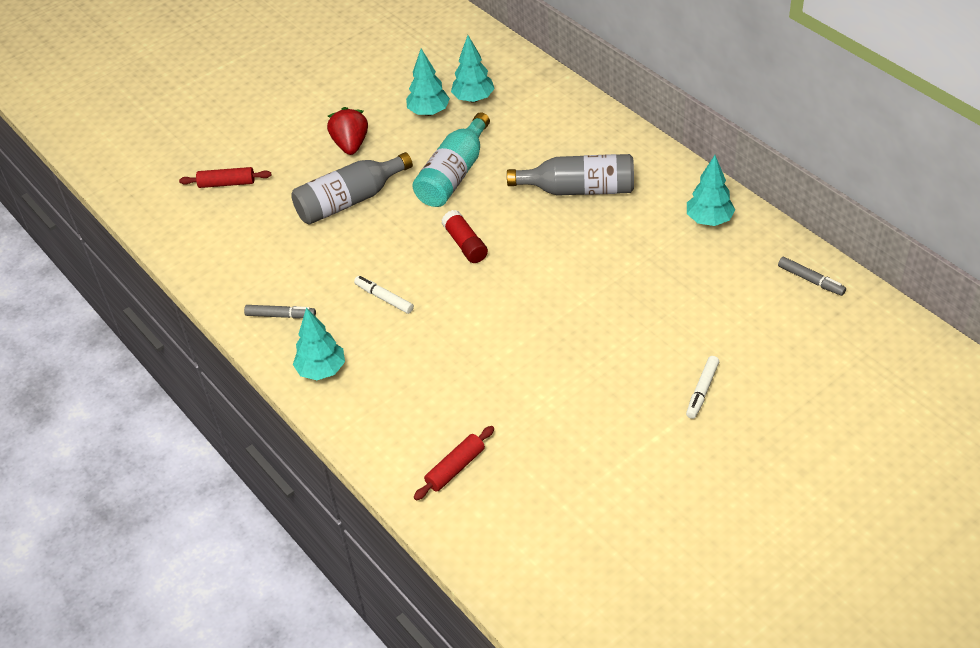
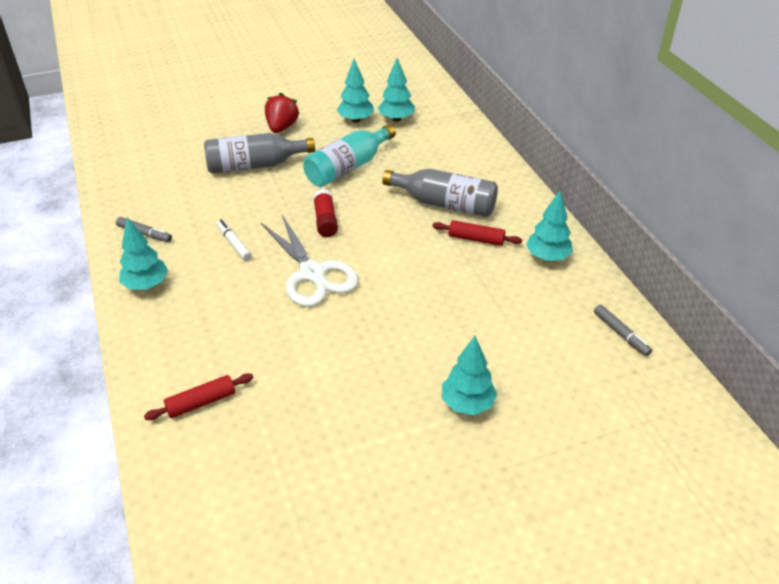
camera: 15 degrees right, 5 degrees down
red rolling pin [179,167,272,188] -> red rolling pin moved to [432,220,522,246]
white marker [686,356,719,419] -> turquoise tree [442,336,497,415]
none -> white scissors [261,215,359,307]

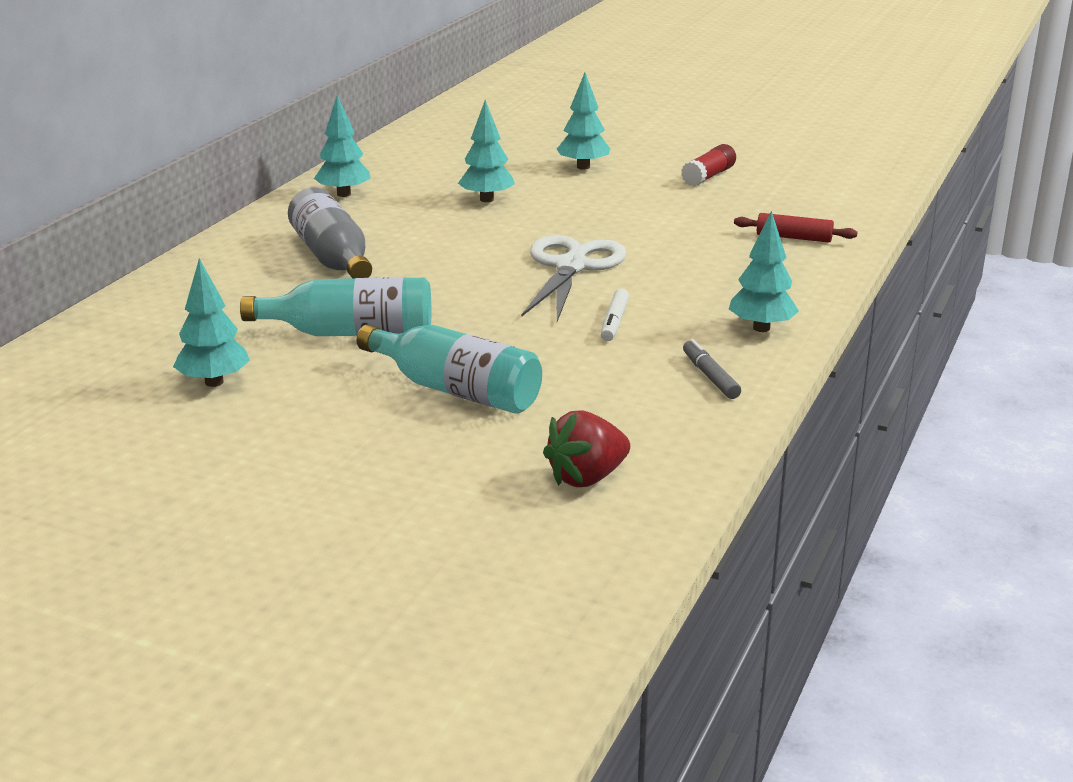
camera: 135 degrees left, 15 degrees down
grey bottle [204,133,315,174] -> turquoise bottle [357,324,542,414]
red strawberry [265,93,300,133] -> red strawberry moved to [543,410,630,487]
red glue stick [313,189,338,237] -> red glue stick moved to [681,144,736,186]
turquoise tree [378,58,415,122] -> turquoise tree moved to [458,100,515,202]
red rolling pin [432,220,522,246] -> none
grey marker [594,305,652,356] -> none

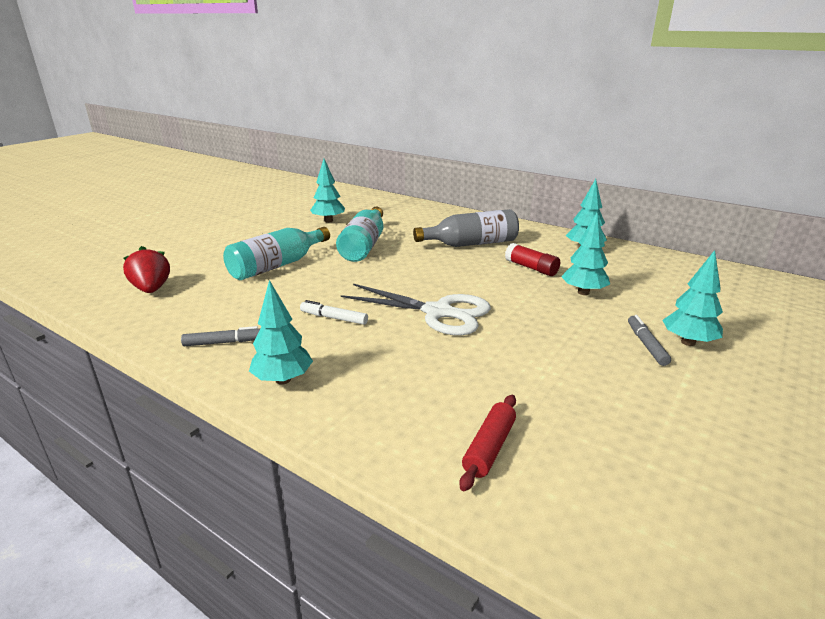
camera: 100 degrees right, 0 degrees up
red glue stick [681,144,736,186] -> red glue stick moved to [505,243,560,276]
none -> grey marker [628,315,671,366]

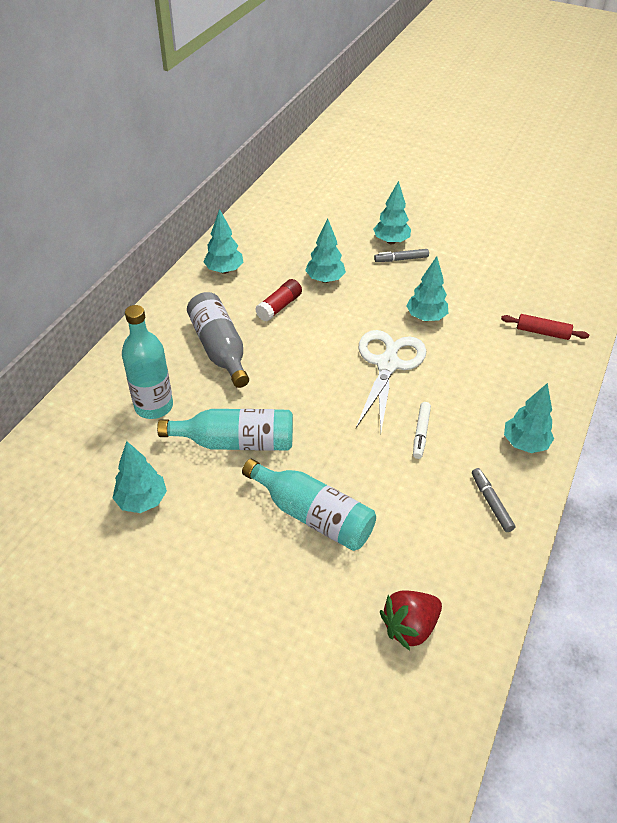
camera: 100 degrees left, 20 degrees up
none -> turquoise bottle [122,305,173,419]
none -> turquoise tree [406,256,448,321]

